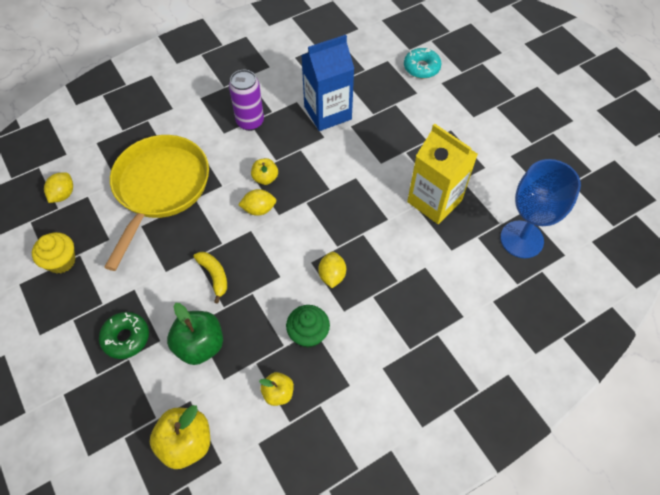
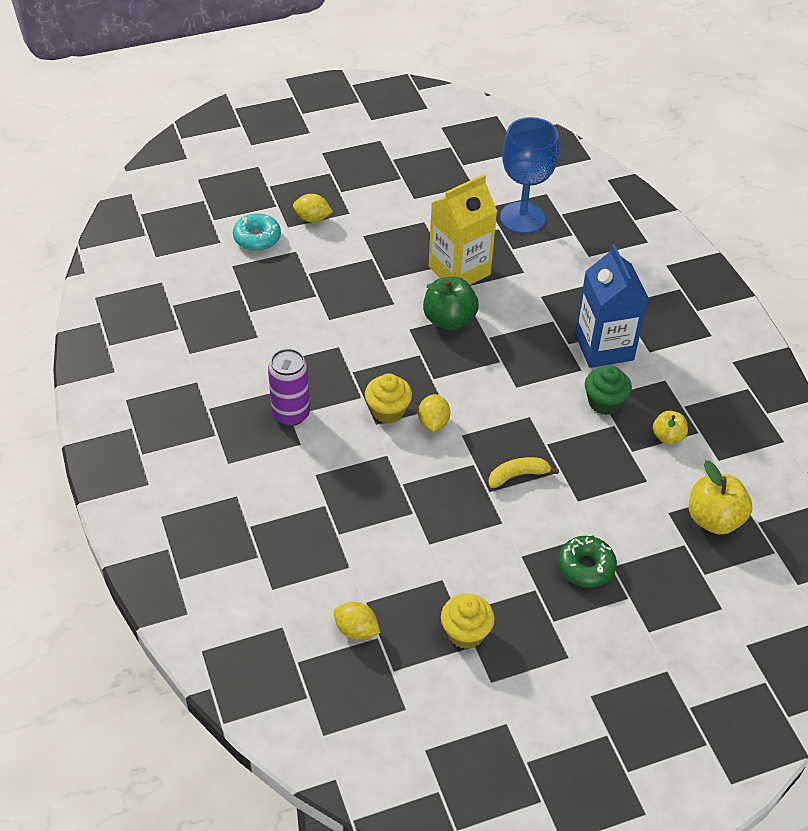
camera: 80 degrees left, 10 degrees down
yellow pan [104,135,209,271] -> none
green apple [167,303,223,365] -> green apple moved to [423,277,479,330]
yellow apple [251,158,278,185] -> yellow cupcake [365,373,412,423]
blue carton [301,35,354,131] -> blue carton moved to [575,244,648,368]
yellow lemon [318,252,346,288] -> yellow lemon moved to [293,194,333,222]

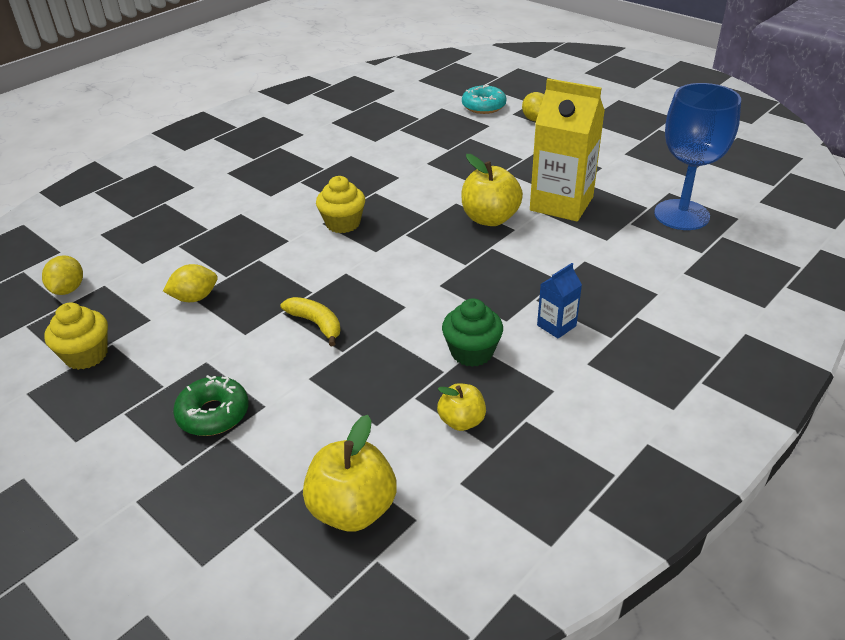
camera: 65 degrees right, 10 degrees down
purple can [268,349,310,426] -> none
yellow lemon [418,394,450,432] -> yellow lemon moved to [163,264,217,302]
green apple [423,277,479,330] -> yellow apple [461,154,523,226]
blue carton [575,244,648,368] -> blue carton [537,263,582,338], size x0.46

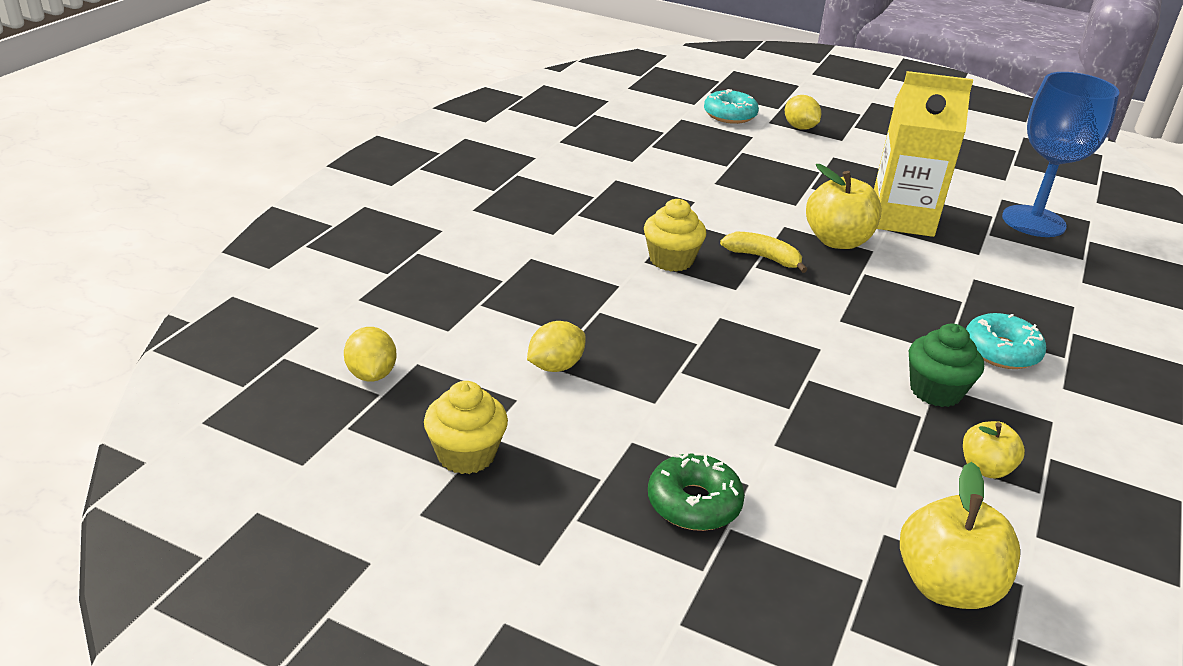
camera: 20 degrees left, 5 degrees down
yellow banana [280,297,341,346] -> yellow banana moved to [720,232,808,273]
blue carton [537,263,582,338] -> turquoise donut [966,313,1046,369]

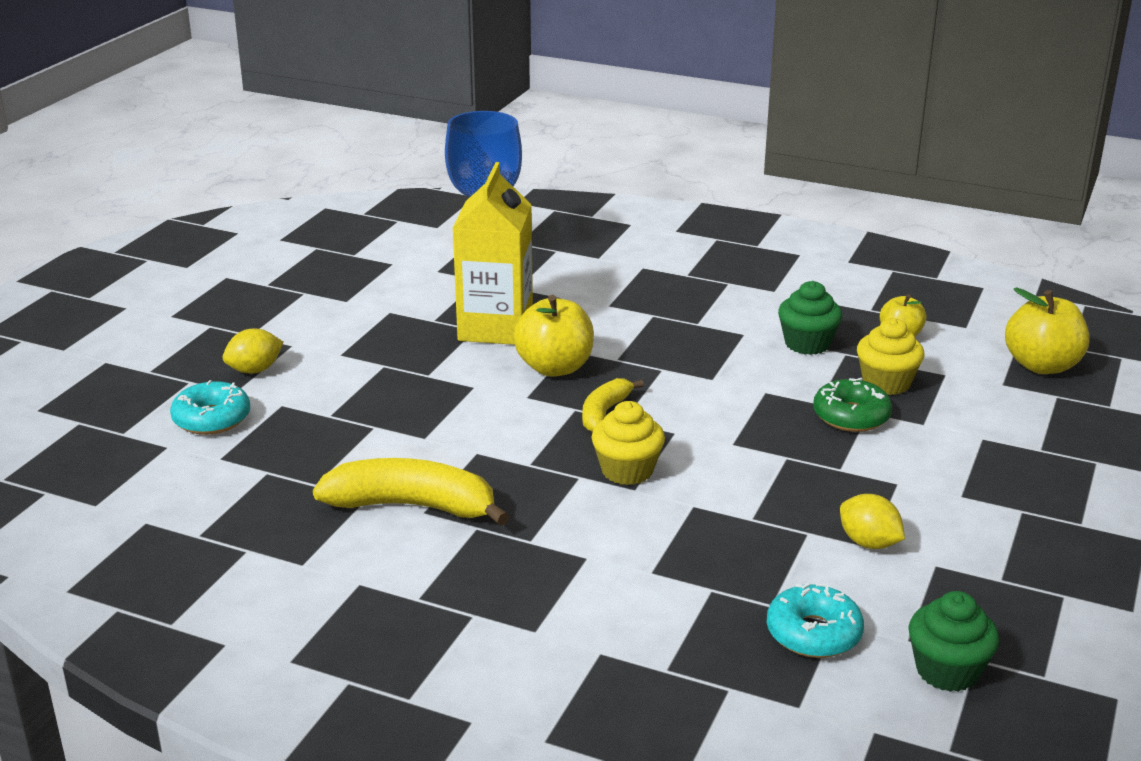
camera: 90 degrees left, 5 degrees down
yellow lemon [344,327,397,382] -> green cupcake [908,591,1000,692]
yellow cupcake [424,381,508,474] -> yellow cupcake moved to [857,318,924,395]
green donut [648,453,745,531] -> green donut moved to [813,378,892,432]
turquoise donut [966,313,1046,369] -> turquoise donut moved to [767,583,864,658]
none -> yellow banana [313,458,509,526]

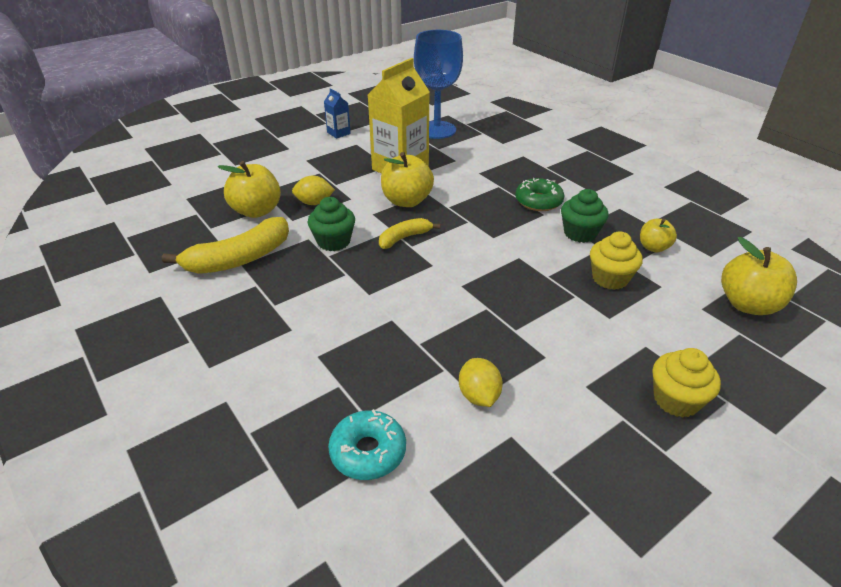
camera: 30 degrees right, 10 degrees up
turquoise donut [170,380,250,435] -> none
yellow lemon [223,329,284,374] -> yellow lemon moved to [292,175,335,205]
yellow banana [313,458,509,526] -> yellow banana turned 105 degrees clockwise [162,217,289,274]
yellow cupcake [591,401,665,485] -> yellow cupcake moved to [652,348,721,417]
green donut [813,378,892,432] -> green donut moved to [515,178,565,211]
green cupcake [908,591,1000,692] -> green cupcake moved to [308,197,355,251]
none -> yellow apple [218,161,281,218]
none -> blue carton [324,88,351,139]

